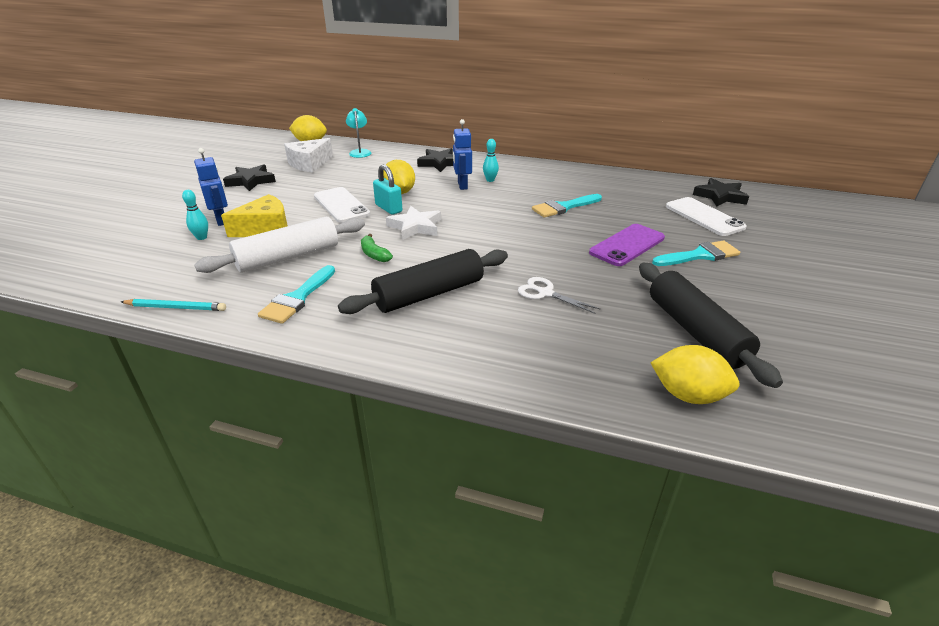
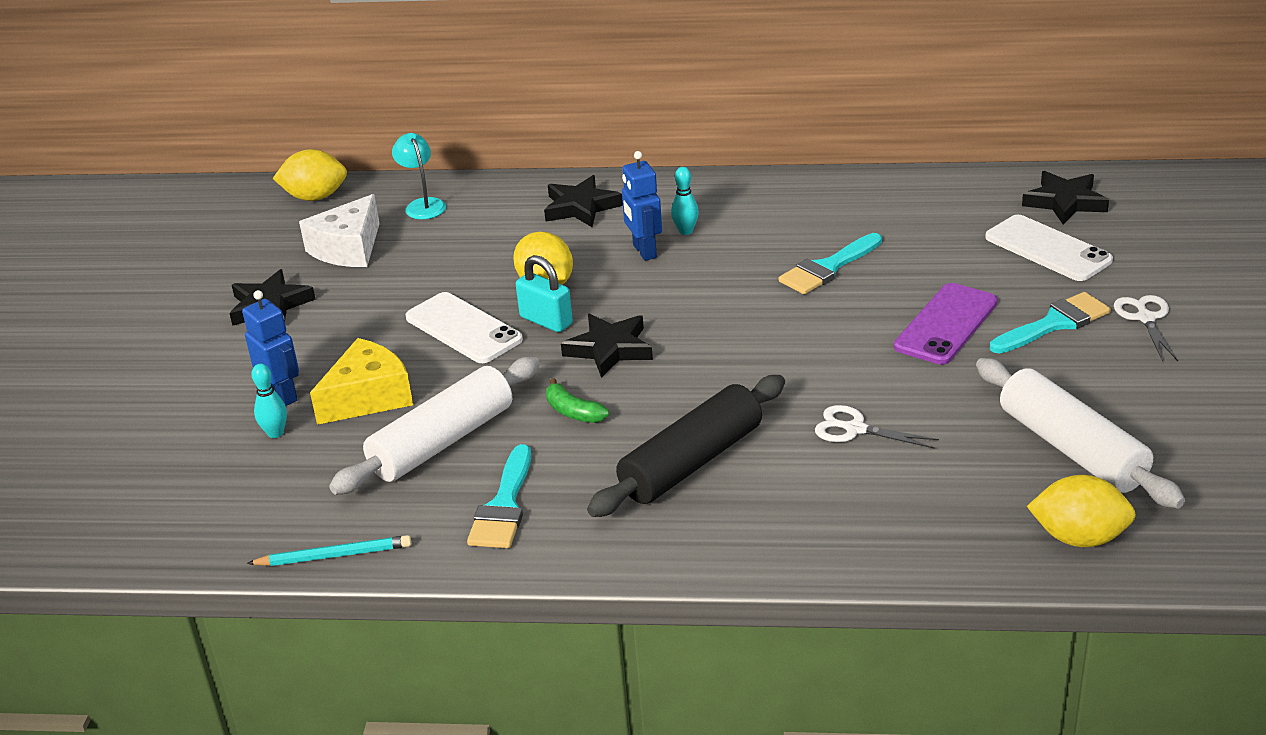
camera: 10 degrees left, 0 degrees up
white star [386,206,441,240] -> black star [561,314,653,378]
black rolling pin [639,263,783,388] -> white rolling pin [976,358,1185,509]
none -> white scissors [1114,295,1178,361]

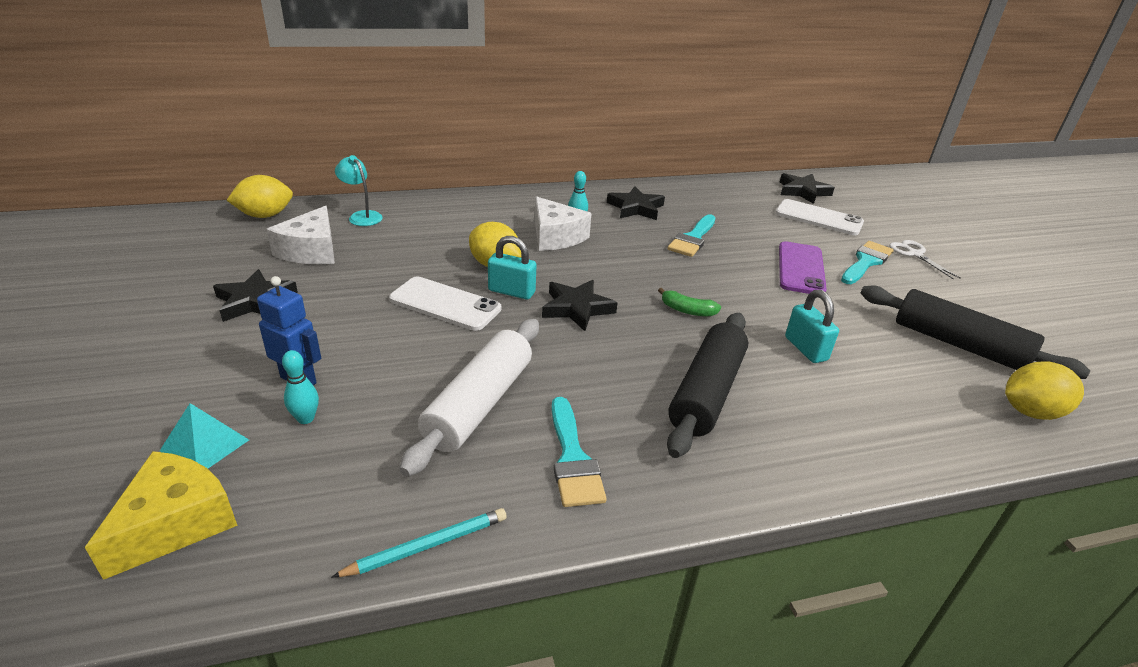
camera: 25 degrees left, 0 degrees up
yellow cheese [310,338,413,425] -> yellow cheese moved to [85,451,238,580]
black star [544,175,623,227] -> black star moved to [607,186,665,220]
green banana [546,378,609,423] -> green banana moved to [658,288,721,316]
blue robot [622,151,662,261] -> white cheese [535,196,592,251]
white scissors [815,405,939,449] -> turquoise padlock [785,290,839,363]
white rolling pin [976,358,1185,509] -> black rolling pin [860,285,1090,379]
none -> turquoise pyramid [160,403,249,469]

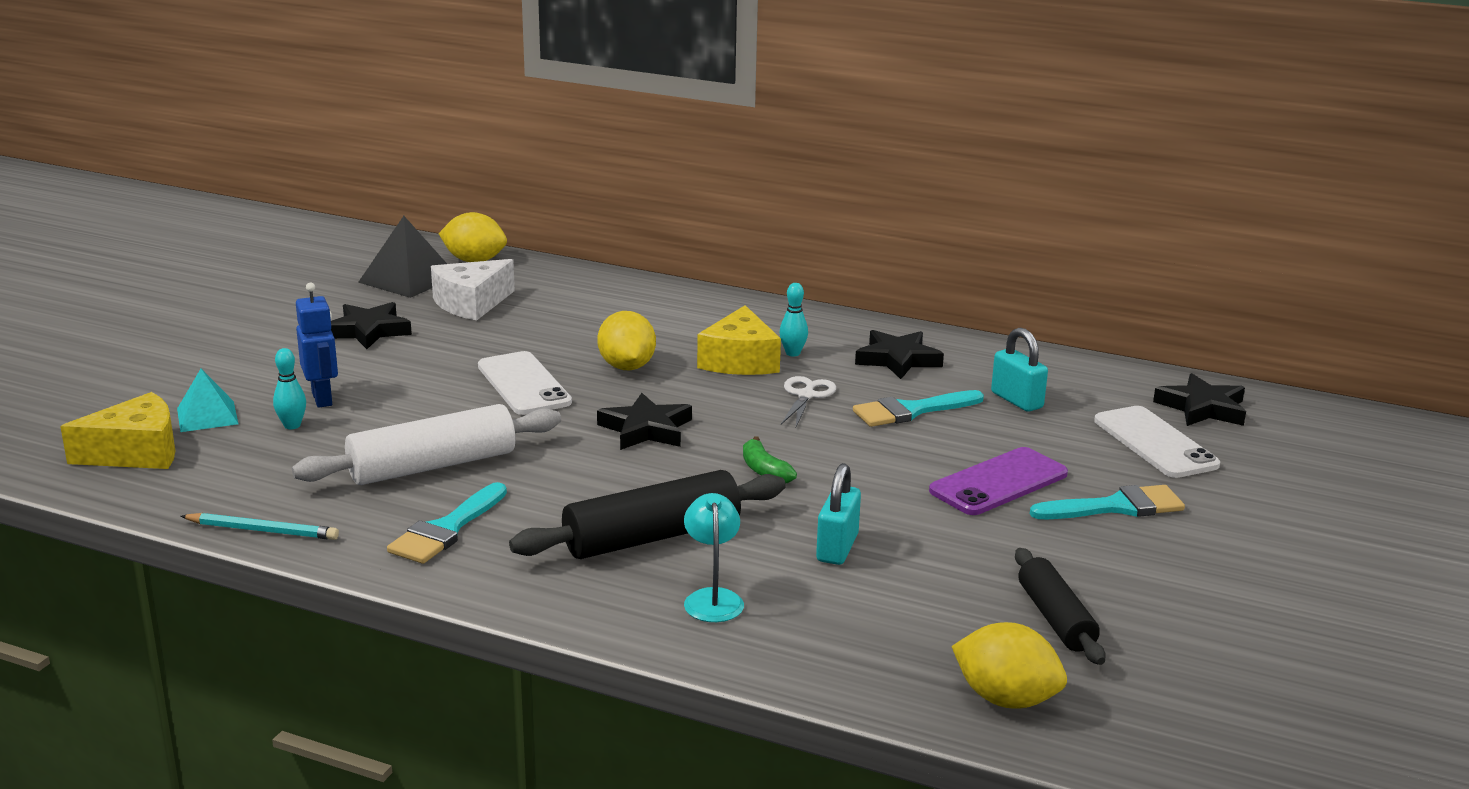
camera: 40 degrees right, 10 degrees down
turquoise lamp [335,155,383,226] -> turquoise lamp moved to [684,493,744,622]
turquoise padlock [488,236,537,300] -> turquoise padlock moved to [991,328,1048,412]
white cheese [535,196,592,251] -> yellow cheese [697,305,781,375]
black rolling pin [860,285,1090,379] -> black rolling pin [1015,548,1106,665], size x0.63
white scissors [889,240,961,280] -> white scissors moved to [781,376,836,427]
none -> black pyramid [358,216,447,298]

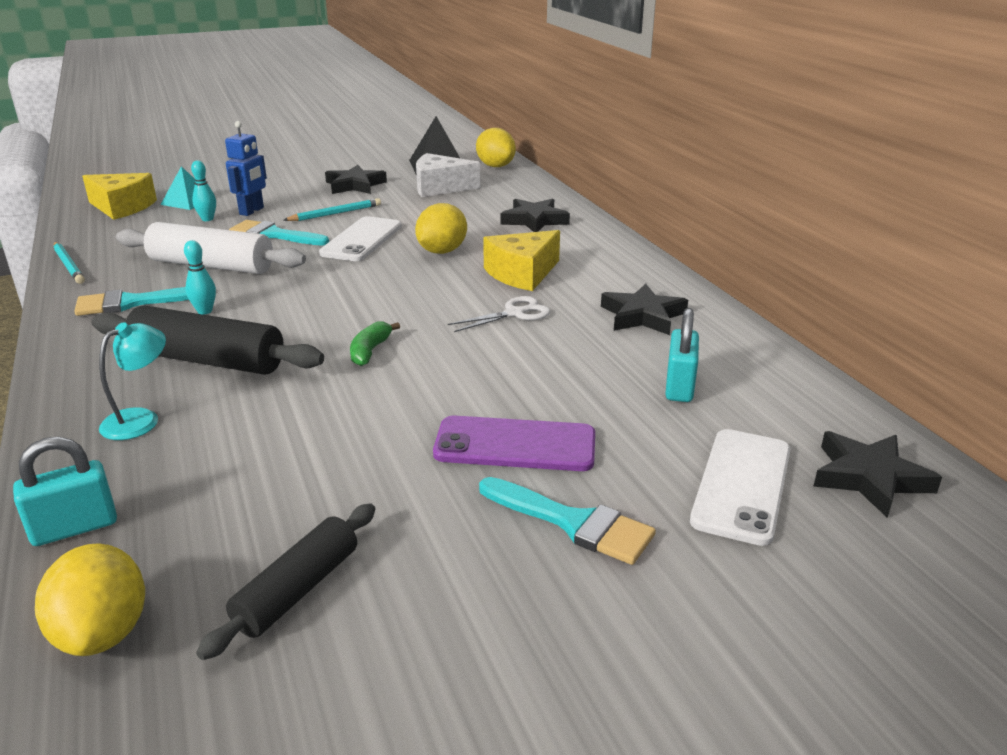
camera: 45 degrees right, 5 degrees up
black star [597,393,692,450] -> black star moved to [501,199,570,232]
turquoise bowling pin [780,283,808,357] -> turquoise bowling pin moved to [184,240,216,314]
turquoise padlock [816,463,861,565] -> turquoise padlock moved to [13,437,117,546]
turquoise brush [853,390,984,427] -> turquoise brush moved to [229,220,329,246]
none -> turquoise pencil [284,198,381,221]

